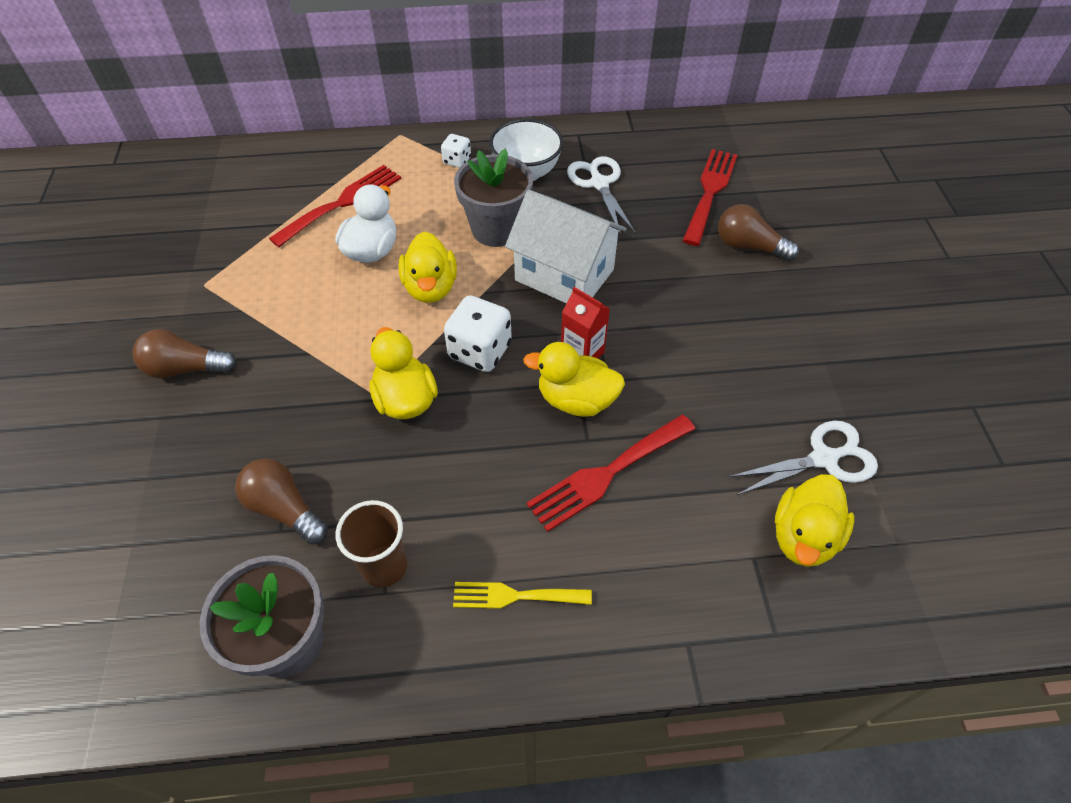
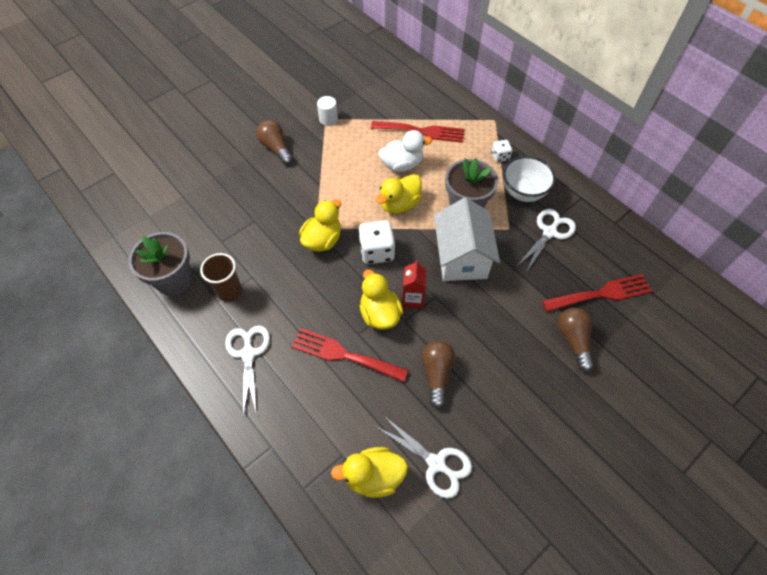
camera: 55 degrees right, 5 degrees up
brown light bulb [235,458,328,545] -> brown light bulb moved to [421,340,455,409]
yellow fork [453,582,592,609] -> white scissors [225,325,270,416]
none -> white cylinder [317,96,338,126]

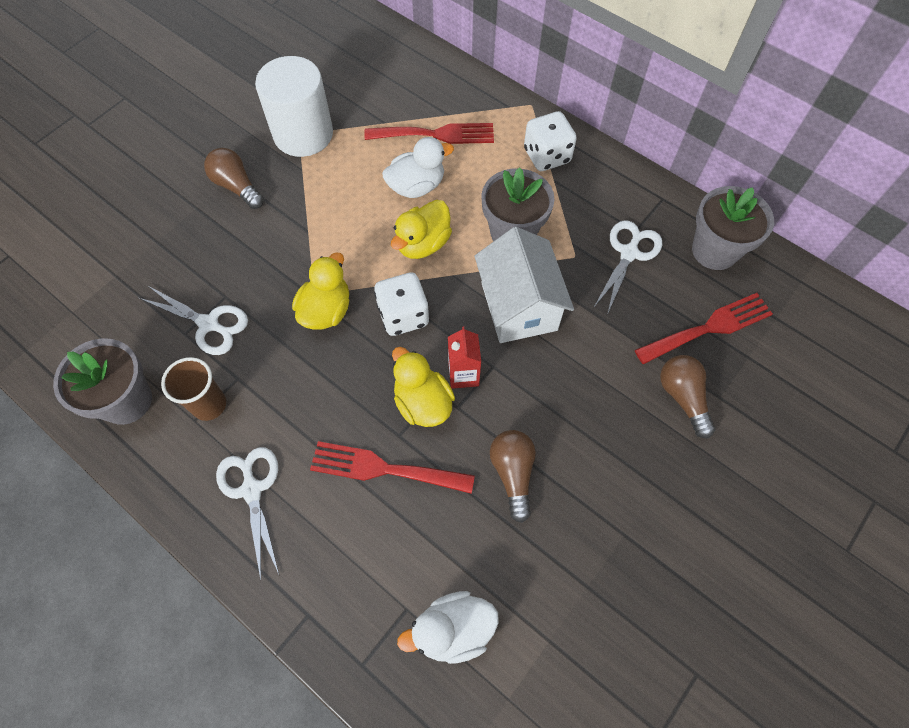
camera: 10 degrees left, 5 degrees up
white cylinder [317,96,338,126] -> white cylinder [255,56,333,157], size x2.28
yellow duck [331,447,408,498] -> white duck [397,591,499,664]
white scissors [375,415,472,499] -> white scissors moved to [139,285,248,355]
white dice [491,140,512,162] -> white dice [524,111,577,171], size x1.81
white bowl [503,156,556,202] -> none
none -> grey flower pot [692,186,774,270]

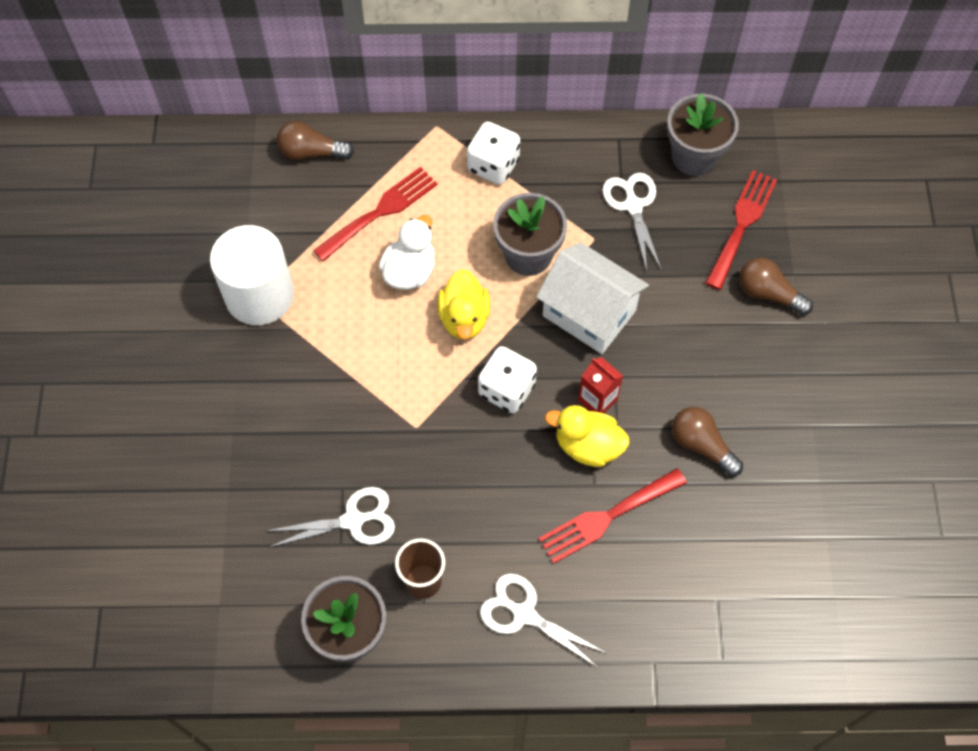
camera: 40 degrees left, 0 degrees up
brown light bulb [204,148,264,209] -> brown light bulb moved to [277,121,354,160]
yellow duck [292,253,349,330] -> none
white duck [397,591,499,664] -> none

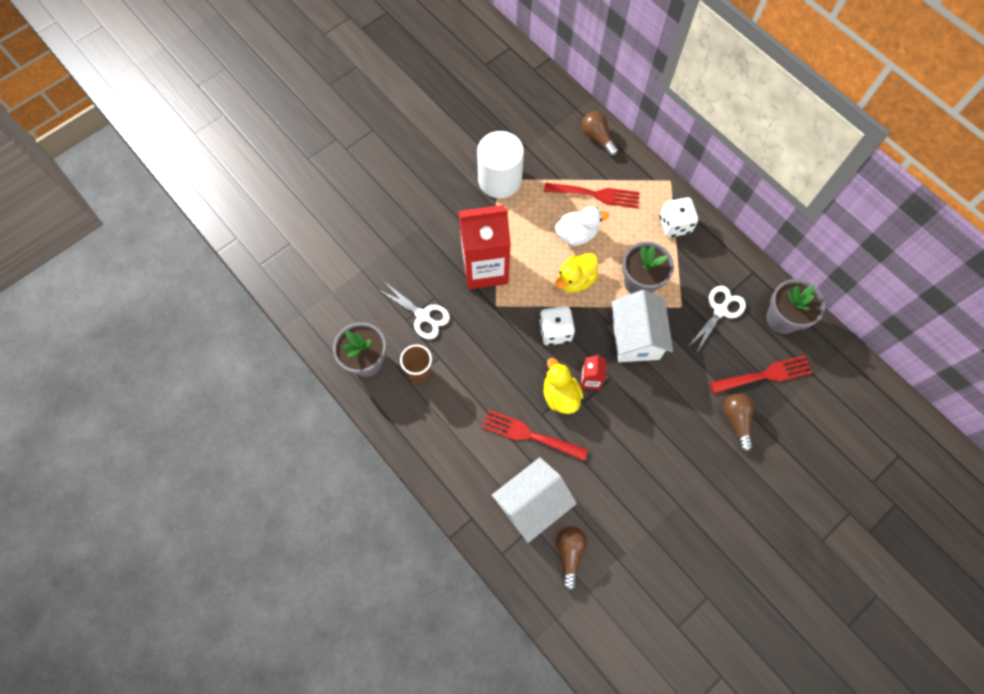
camera: 50 degrees right, 5 degrees up
white scissors [480,574,606,667] -> none
brown light bulb [672,407,743,476] -> brown light bulb moved to [556,526,587,591]
none -> red carton [459,205,511,289]
none -> white house [492,457,577,543]

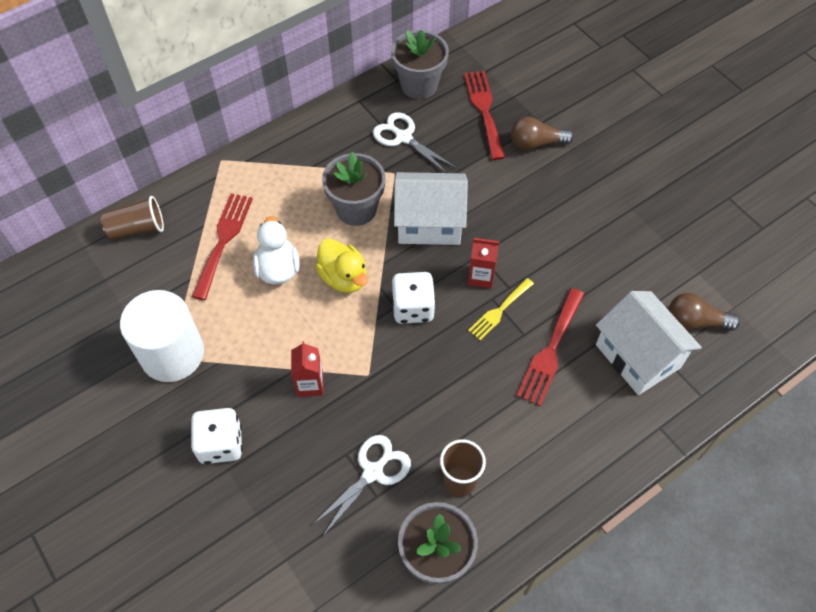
camera: 85 degrees left, 10 degrees down
red carton [459,205,511,289] -> red carton [291,341,323,397], size x0.45
yellow duck [543,358,583,414] -> yellow fork [468,278,534,340]
brown light bulb [582,111,618,157] -> brown cup [101,196,164,240]
white dice [659,197,698,237] -> white dice moved to [191,408,243,464]

